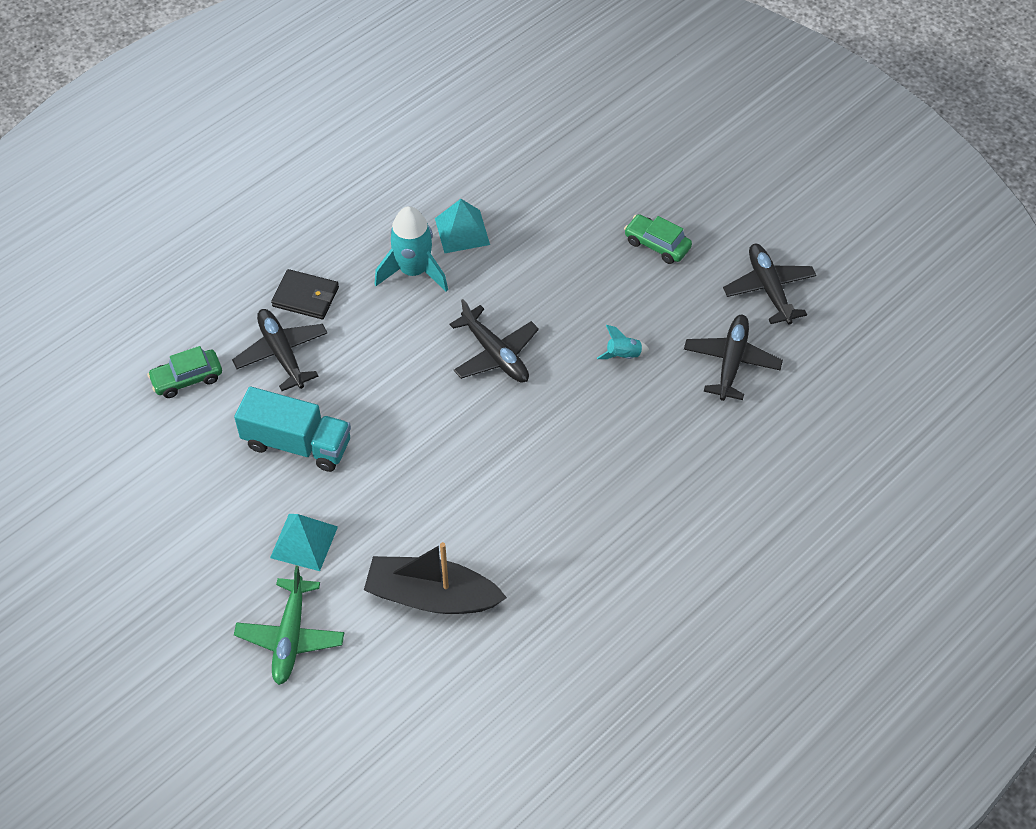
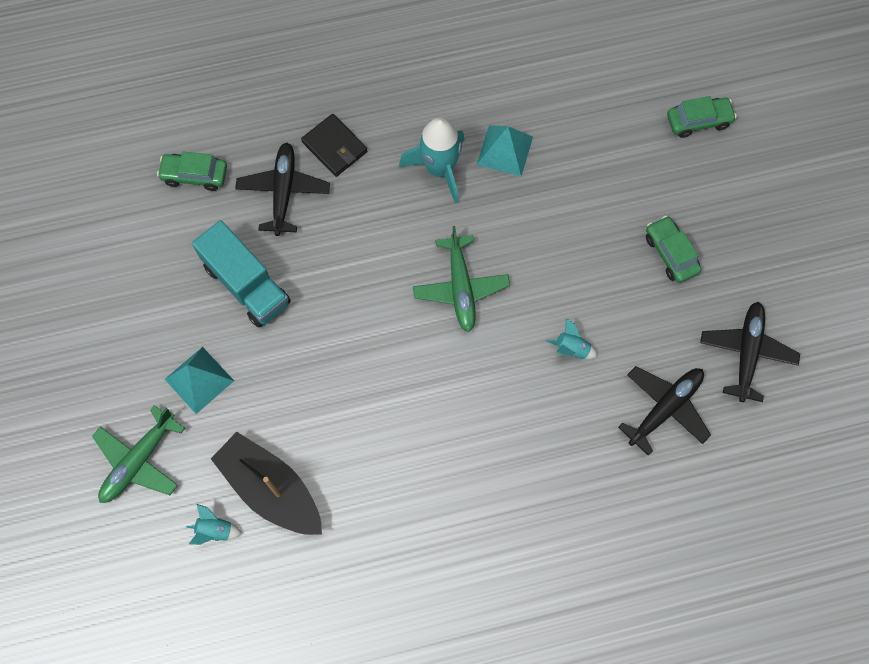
camera: 30 degrees right, 15 degrees up
black plane [450,299,539,383] -> green plane [413,226,510,332]
none -> turquoise rocket [186,504,243,545]
none -> green car [667,96,737,138]

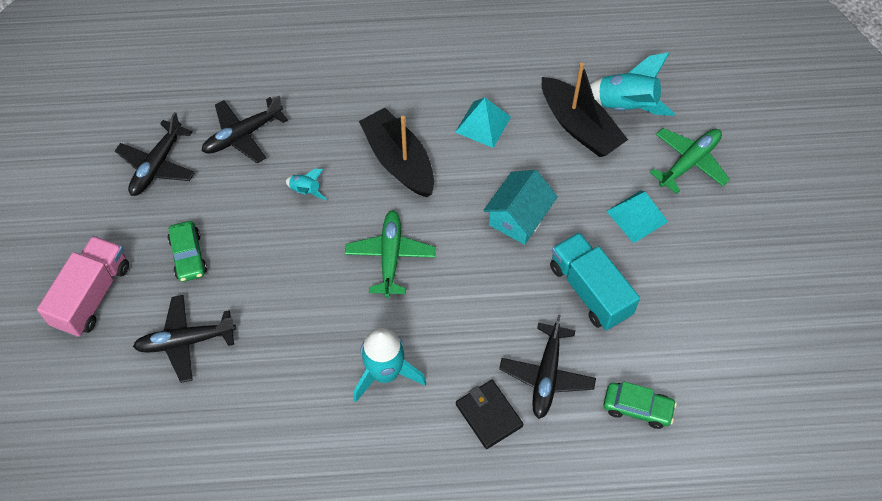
camera: 170 degrees left, 10 degrees down
turquoise rocket [186,504,243,545] -> turquoise rocket [590,52,675,116], size x2.05
turquoise pyramid [477,125,533,177] -> turquoise pyramid moved to [455,97,511,148]
green car [667,96,737,138] -> none
none -> pink truck [37,236,129,337]
none -> black plane [133,295,236,383]
none -> black boat [359,108,434,197]
none -> turquoise house [483,170,558,245]

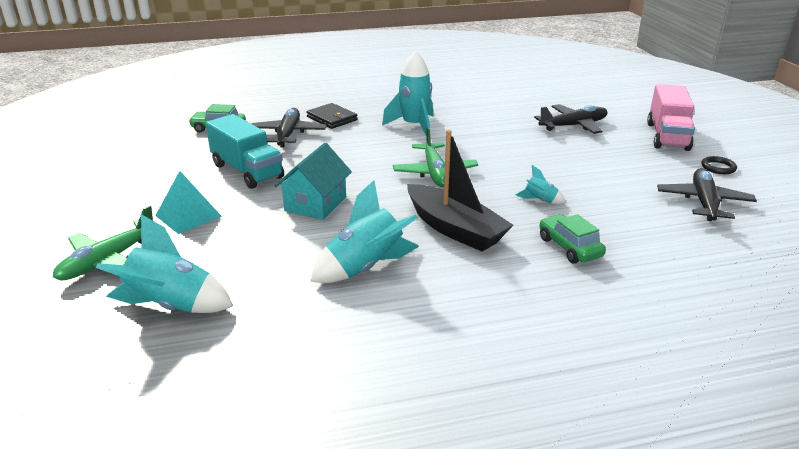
camera: 170 degrees right, 30 degrees down
green car [168,221,207,282] -> green car moved to [539,214,606,264]
black plane [202,96,288,163] -> none
turquoise pyramid [455,97,511,148] -> turquoise rocket [311,180,419,283]
black boat [542,63,628,157] -> none
none -> black ring [701,156,737,174]

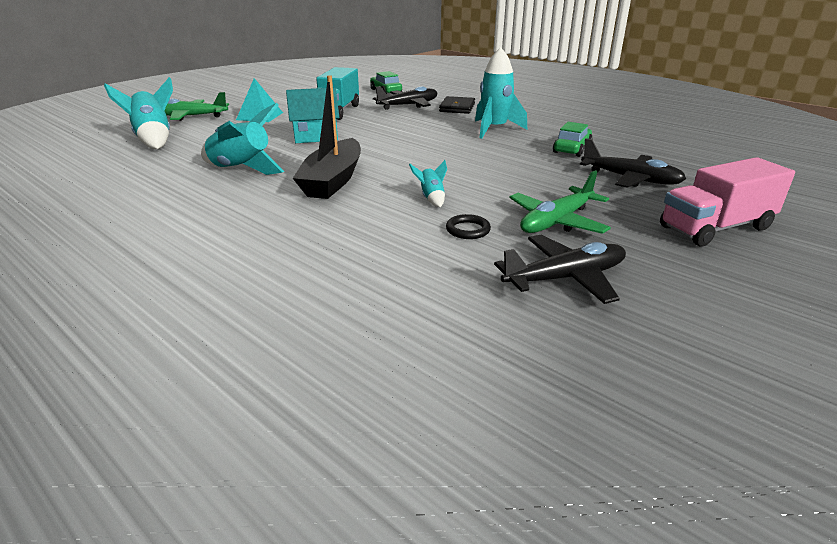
camera: 55 degrees right, 0 degrees up
green plane [393,127,478,187] -> green plane moved to [509,170,611,234]
green car [539,214,606,264] -> green car moved to [553,122,593,157]
black ring [701,156,737,174] -> black ring moved to [446,214,491,239]

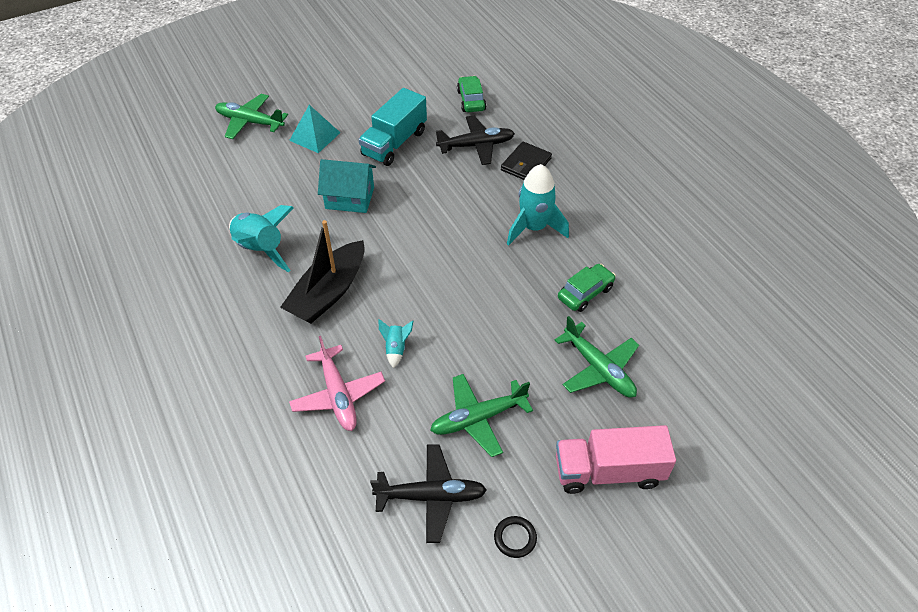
camera: 20 degrees right, 20 degrees up
turquoise rocket [104,77,173,149] -> none
black ring [446,214,491,239] -> black ring moved to [494,516,537,558]
black plane [580,138,686,188] -> green plane [555,316,639,398]
none -> pink plane [289,336,385,431]

